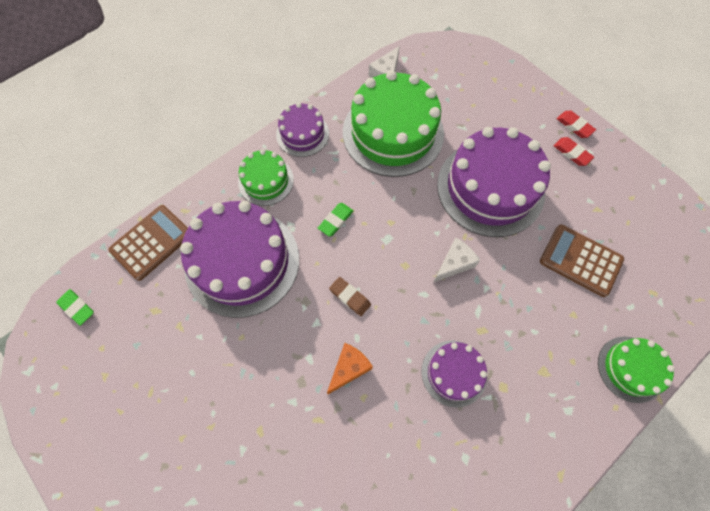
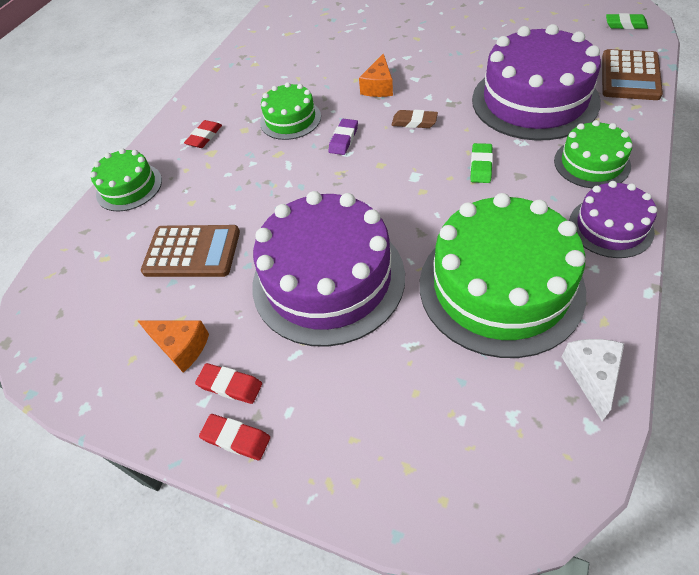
camera: 160 degrees right, 15 degrees down
purple cake [421,341,487,408] -> green cake [260,82,321,140]
white cheese [434,237,480,282] -> none
none -> orange cheese [138,320,209,373]
none -> red eraser [184,120,222,148]
none -> purple eraser [329,119,358,155]

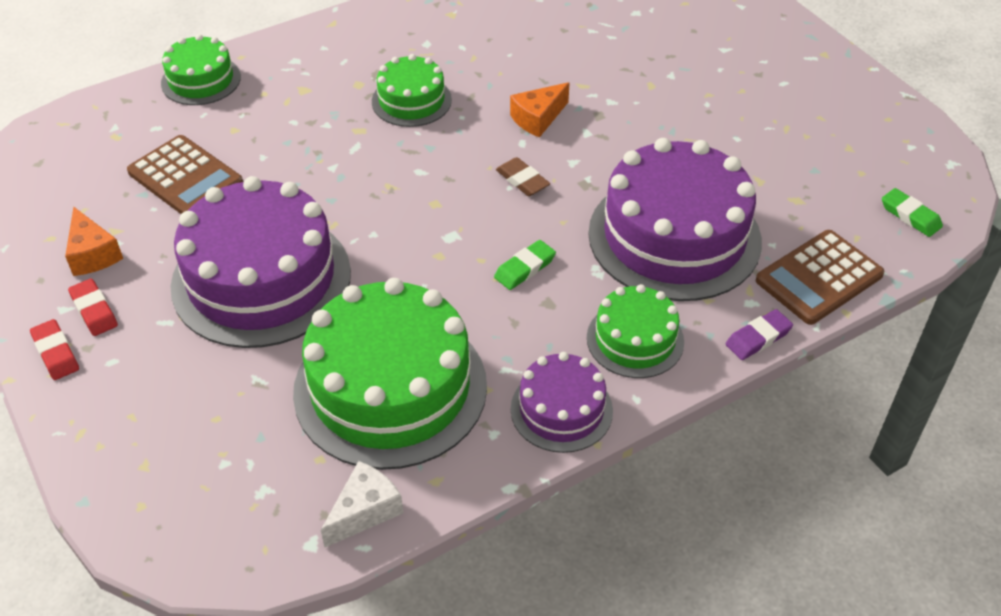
camera: 30 degrees right, 5 degrees down
red eraser [184,120,222,148] -> none
purple eraser [329,119,358,155] -> purple eraser moved to [725,309,793,360]

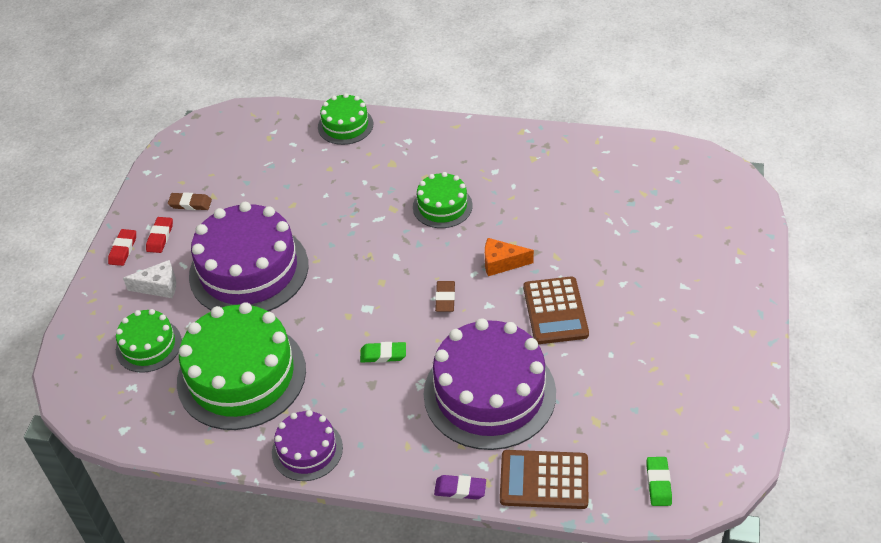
camera: 45 degrees right, 0 degrees up
orange cheese [65,207,123,276] -> brown eraser [168,192,212,210]
brown calculator [127,135,243,214] -> brown calculator moved to [523,276,589,344]
white cheese [321,461,403,548] -> white cheese moved to [123,260,176,298]
green cake [587,284,684,378] -> green cake moved to [116,309,182,373]

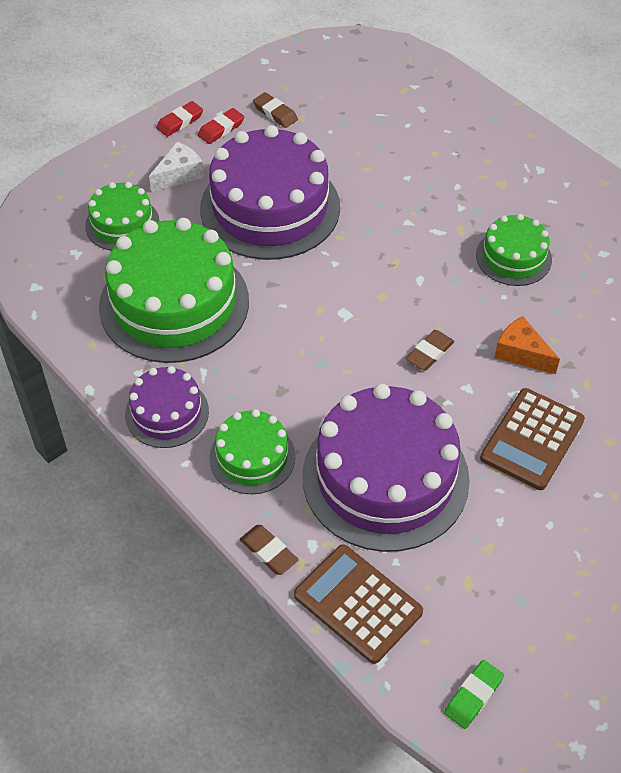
camera: 35 degrees right, 5 degrees up
white cheese [123,260,176,298] -> white cheese turned 75 degrees counterclockwise [149,142,204,192]
green cake [318,93,373,145] -> green cake moved to [209,409,296,494]
green eraser [360,342,406,363] -> none
purple eraser [434,475,486,499] -> brown eraser [240,525,299,575]

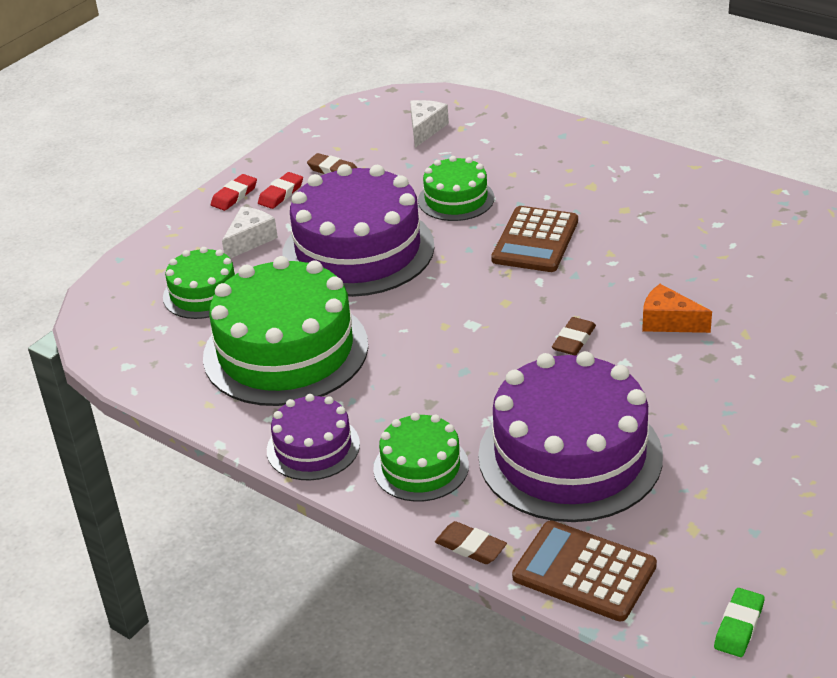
camera: 10 degrees left, 15 degrees down
green cake [476,214,552,286] -> green cake moved to [418,156,494,221]
brown calculator [480,388,585,490] -> brown calculator moved to [491,206,578,272]
none -> white cheese [410,100,449,148]

